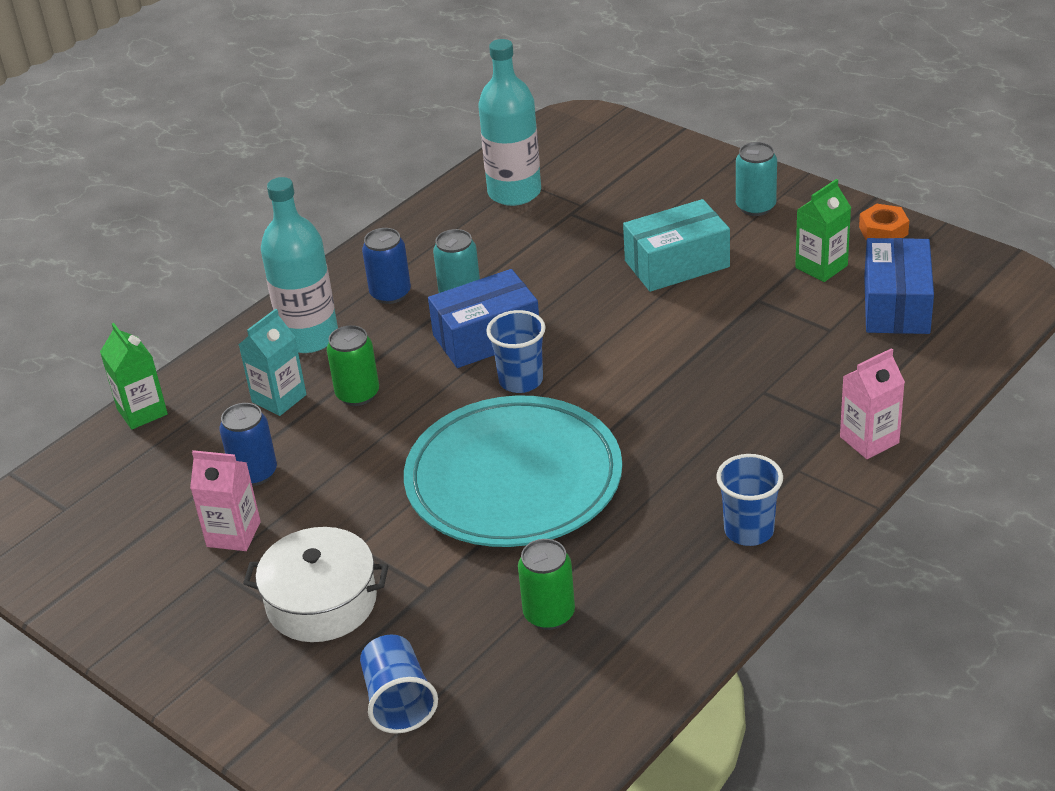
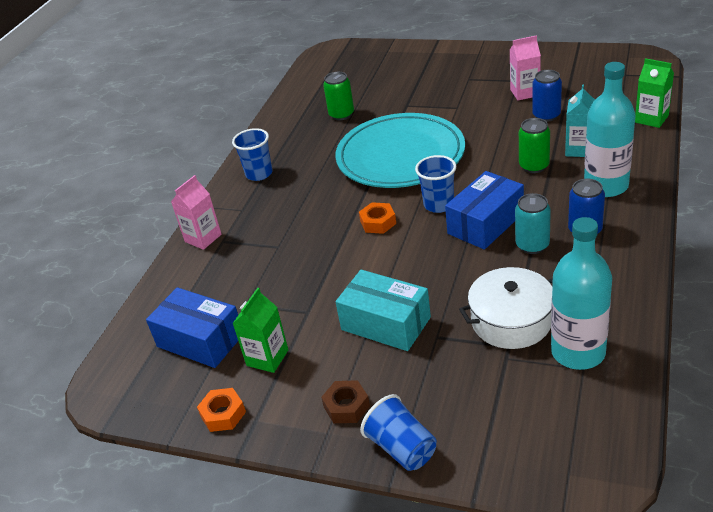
camera: 160 degrees right, 0 degrees up
white pot [243,527,388,642] -> white pot moved to [459,267,553,349]
blue cup [360,634,438,734] -> blue cup moved to [360,394,436,471]
turquoise box [623,199,730,292] -> turquoise box turned 75 degrees clockwise [336,270,431,351]
turquoise can [736,142,777,216] -> brown nut [321,380,370,423]
blue box [864,238,934,334] -> blue box turned 45 degrees counterclockwise [146,287,238,368]
none -> orange nut [359,202,396,234]

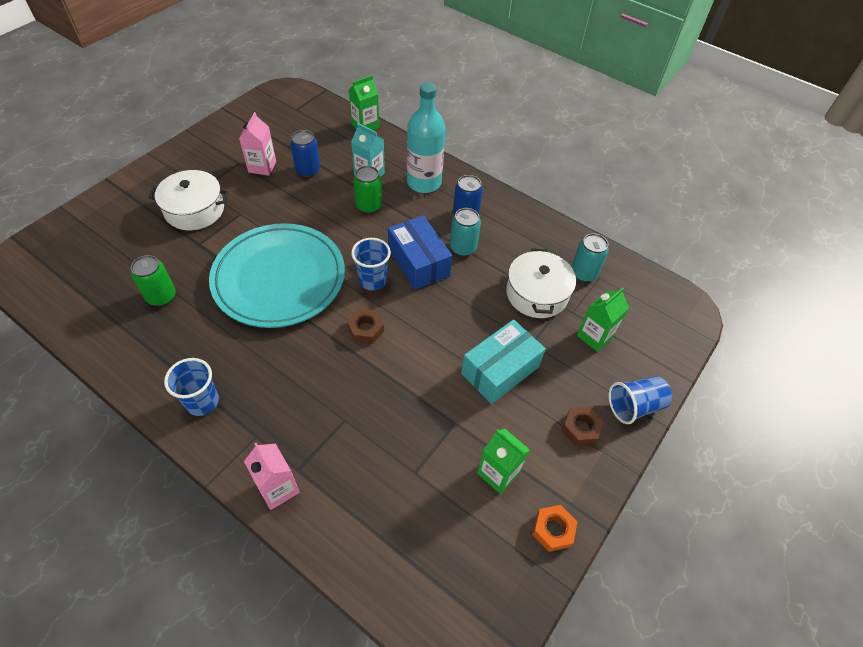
camera: 80 degrees left, 15 degrees up
blue box [146,287,238,368] -> none
orange nut [359,202,396,234] -> brown nut [347,309,384,344]
turquoise bottle [551,217,612,370] -> turquoise can [571,233,609,282]
none -> white pot [149,170,229,230]
none -> green carton [577,288,629,352]

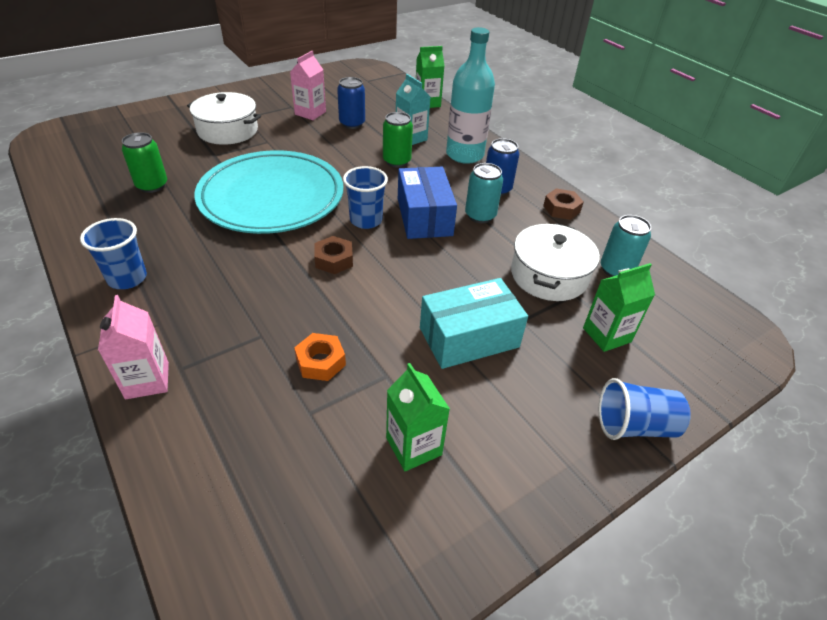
camera: 20 degrees right, 10 degrees down
orange nut [532,505,578,552] -> orange nut moved to [294,333,346,381]
brown nut [561,407,604,446] -> brown nut moved to [543,188,584,220]

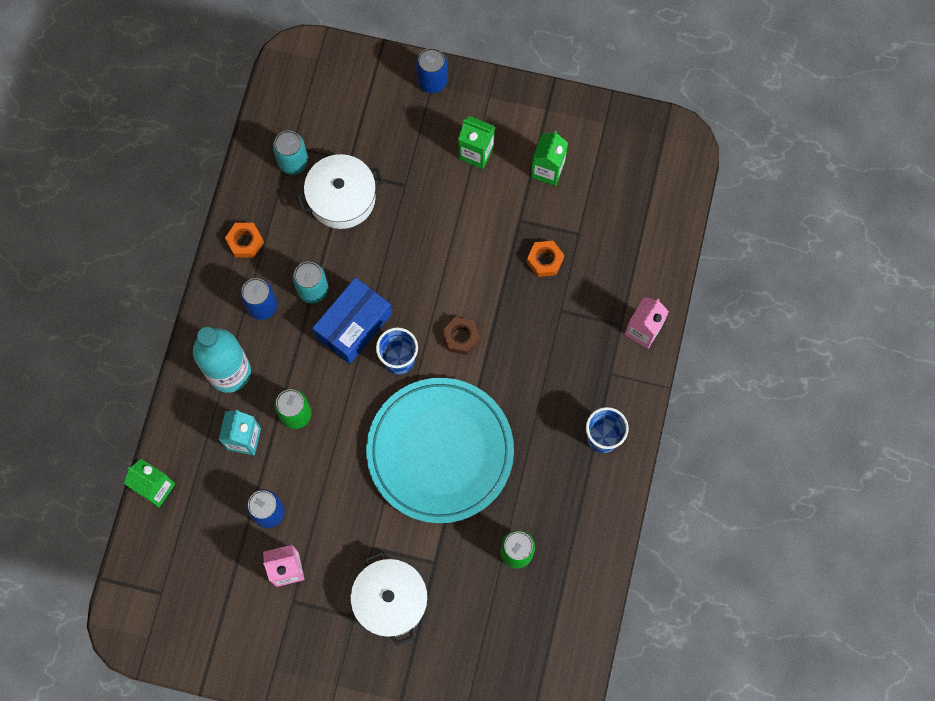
camera: 130 degrees left, 30 degrees up
turquoise box [420,278,528,369] -> none
brown nut [543,188,584,220] -> orange nut [225,223,264,258]
green carton [583,263,655,352] -> green carton moved to [458,116,495,169]
blue cup [599,378,691,440] -> blue can [416,48,448,93]

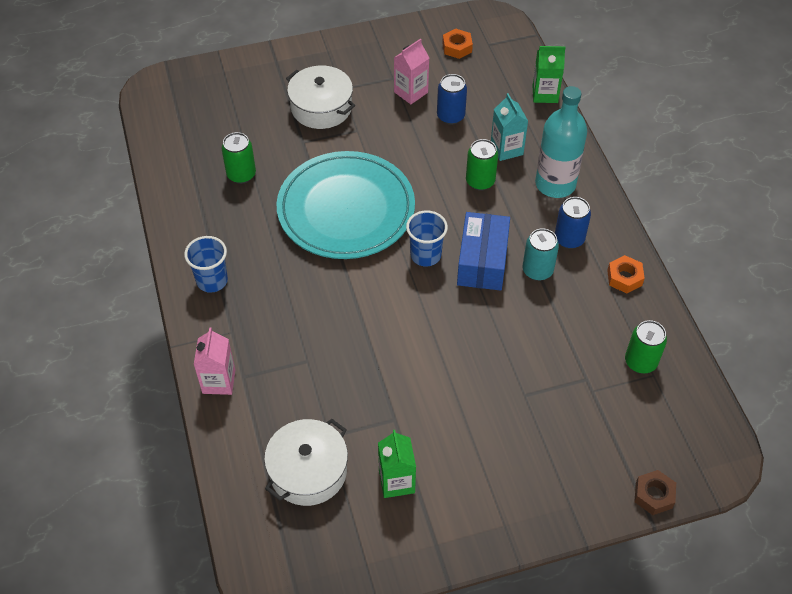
camera: 150 degrees right, 20 degrees down
turquoise can [273,130,308,175] -> green can [625,320,667,373]
white pot [296,154,384,229] -> white pot moved to [264,419,348,506]
blue can [416,48,448,93] -> none
brown nut [442,317,480,355] -> brown nut moved to [635,470,676,515]
green carton [458,116,495,169] -> none
orange nut [526,241,564,277] -> orange nut moved to [442,29,473,59]

